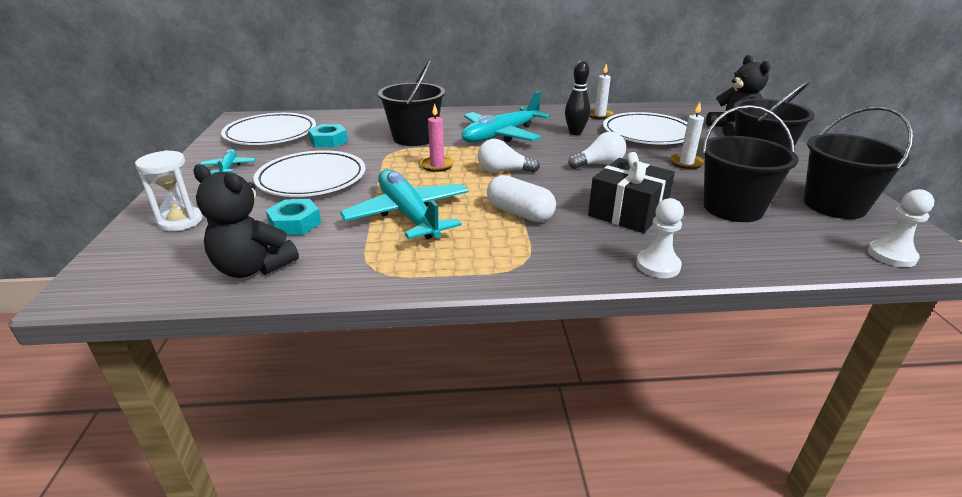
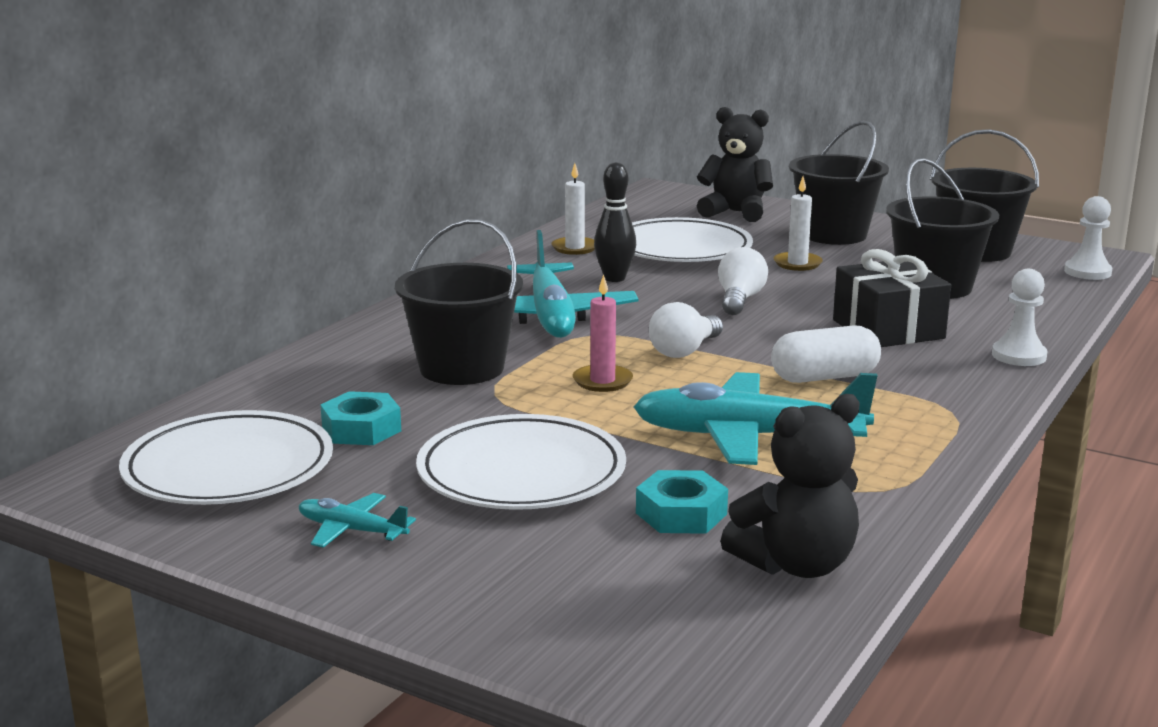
camera: 55 degrees left, 10 degrees down
white hourglass [135,150,203,231] -> none

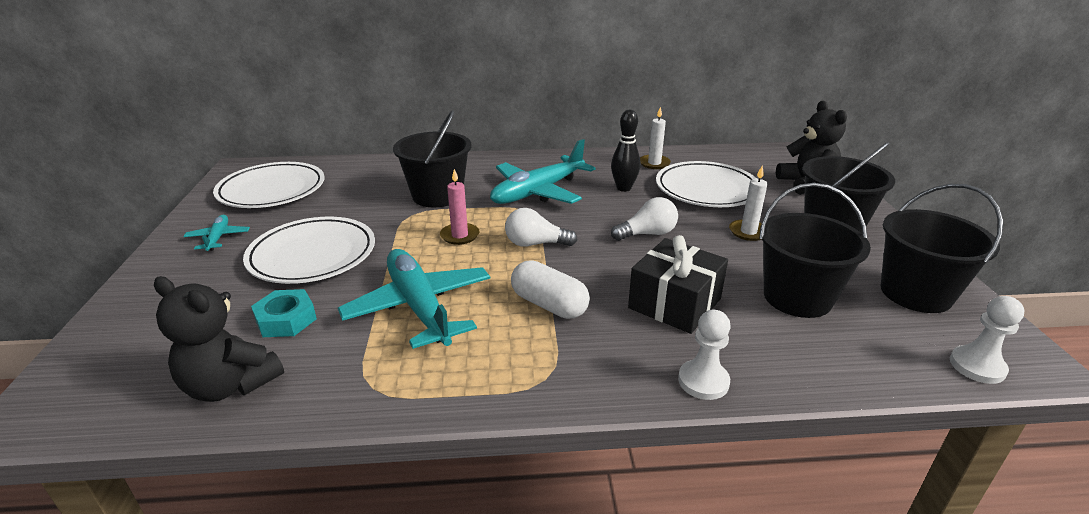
camera: 55 degrees right, 10 degrees up
turquoise nut [320,391,401,445] -> none

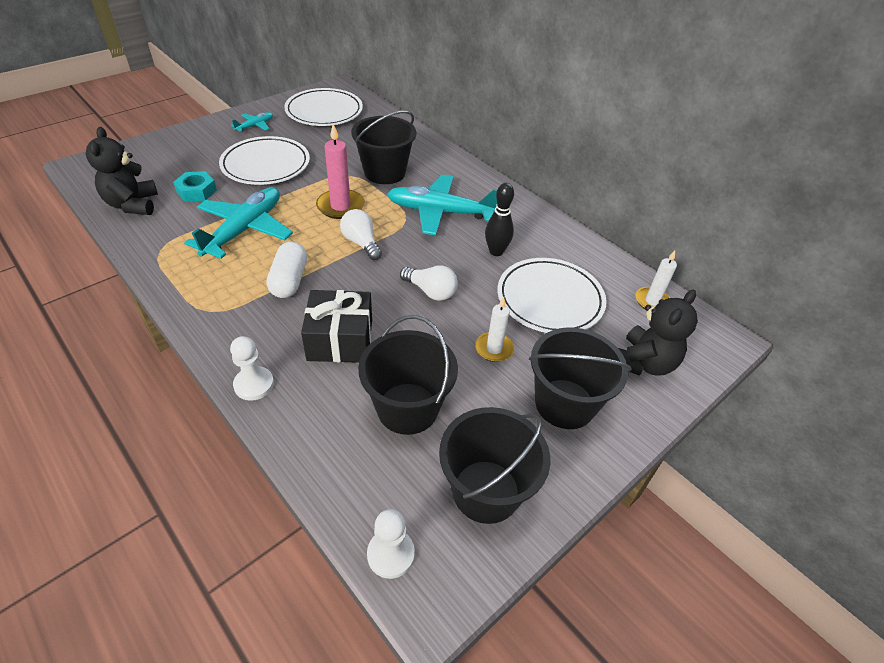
camera: 50 degrees right, 15 degrees up
pink candle [440,169,479,245] -> pink candle [316,124,365,219], size x1.53
white candle [640,106,671,169] -> white candle moved to [636,251,677,309]

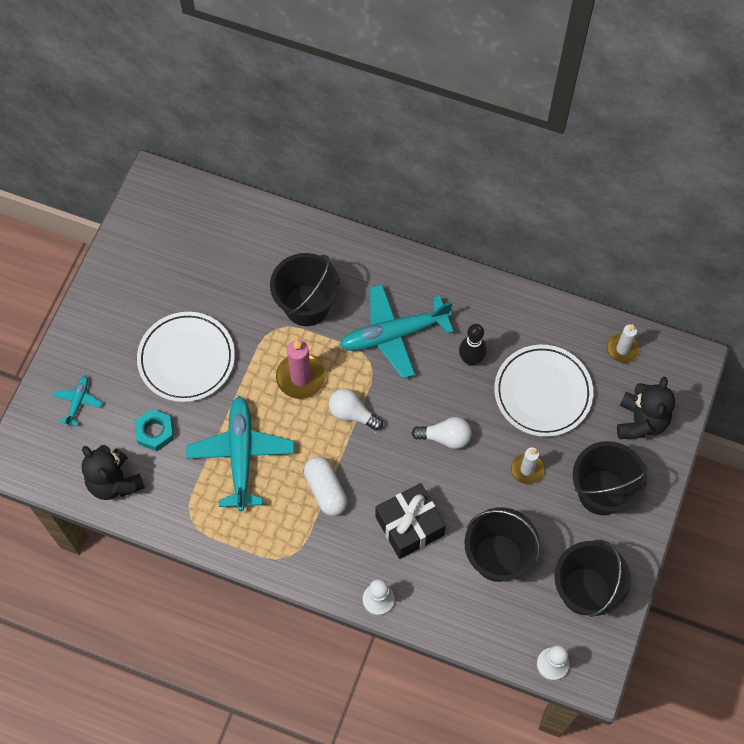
camera: 25 degrees left, 20 degrees up
turquoise plane [231,112,273,132] -> turquoise plane moved to [53,375,102,427]
white plate [284,88,363,126] -> none

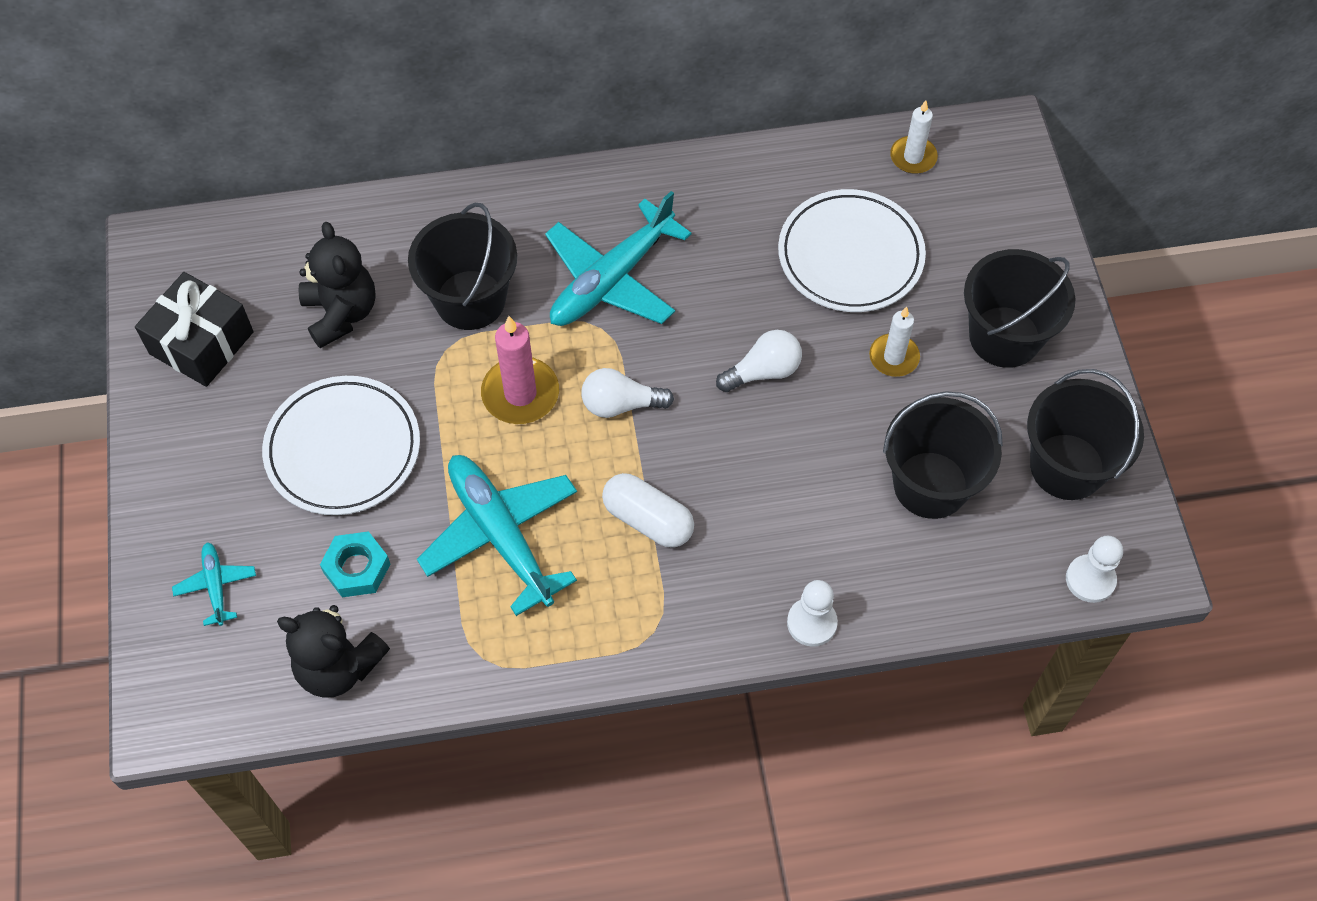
camera: 30 degrees left, 5 degrees down
black gift [375,483,446,559] -> black gift moved to [135,272,254,387]
black bowling pin [459,324,487,366] -> none
black teddy bear [617,377,675,439] -> black teddy bear moved to [299,222,376,348]

